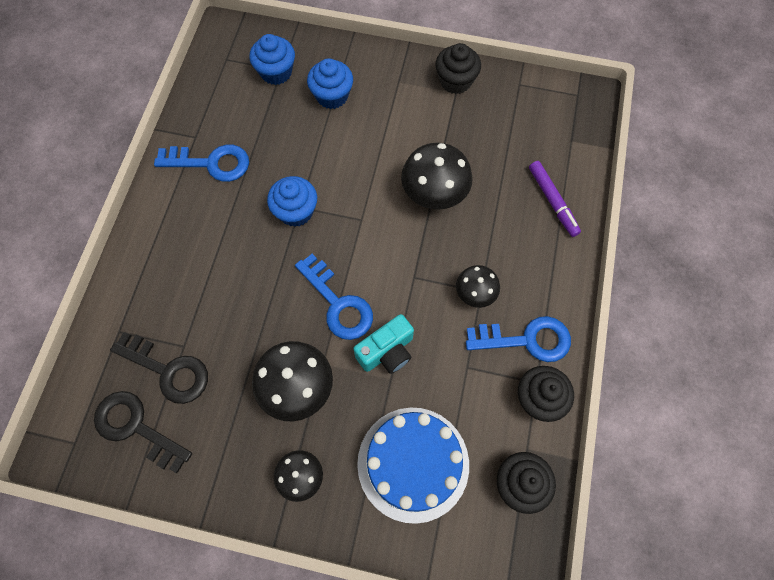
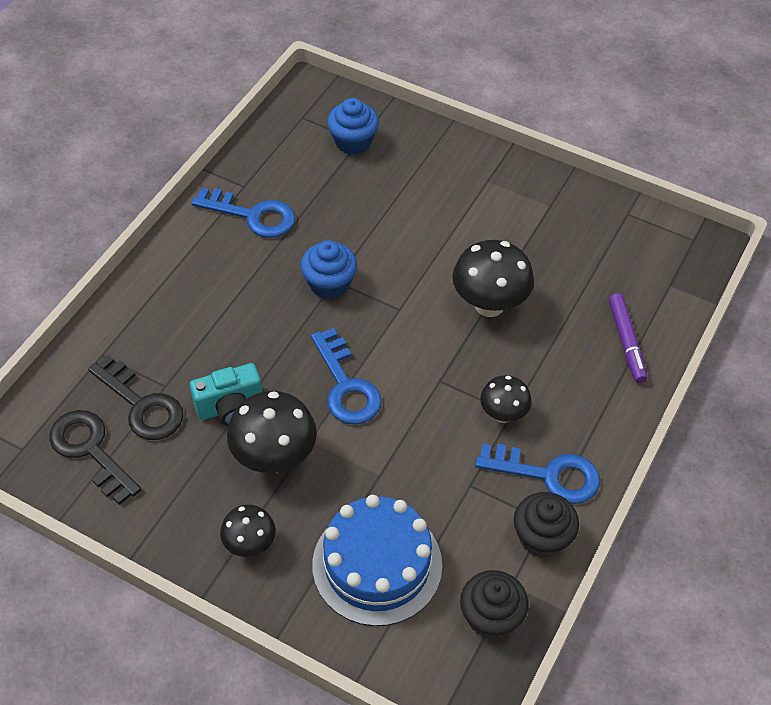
camera: 15 degrees right, 15 degrees down
blue cupcake [307,58,353,109] -> none
turquoise camera [353,314,414,374] -> turquoise camera moved to [190,363,262,426]
black cupcake [436,43,481,94] -> none

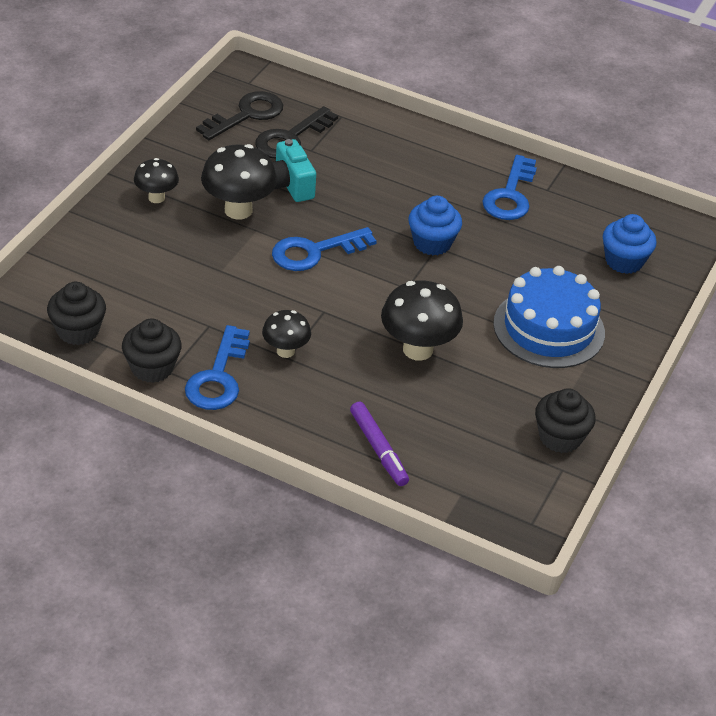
camera: 85 degrees right, 10 degrees down
blue cake [312,495,442,626] -> blue cake moved to [493,266,605,368]
purple marker [609,293,647,383] -> purple marker turned 105 degrees counterclockwise [350,402,409,486]
none -> black cupcake [535,388,596,453]

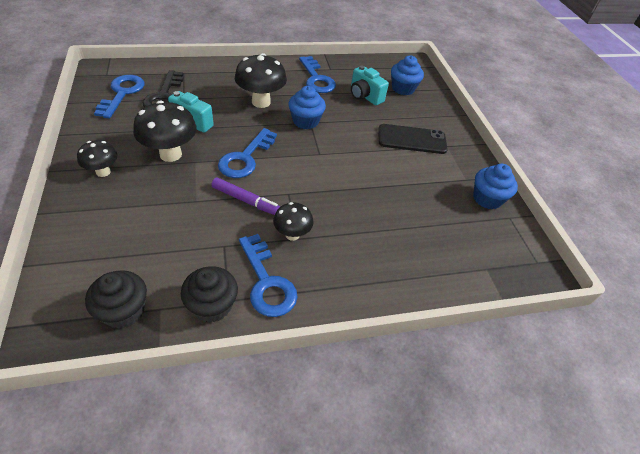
camera: 40 degrees left, 5 degrees up
black key [196,91,283,140] -> blue key [94,75,145,118]
purple marker [350,402,409,486] -> purple marker moved to [212,177,281,215]
black mushroom [381,280,463,361] -> black mushroom moved to [235,53,287,108]
blue cake [493,266,605,368] -> black phone [379,124,448,154]
black cupcake [535,388,596,453] -> blue cupcake [473,164,518,209]
none -> turquoise camera [351,65,389,105]

